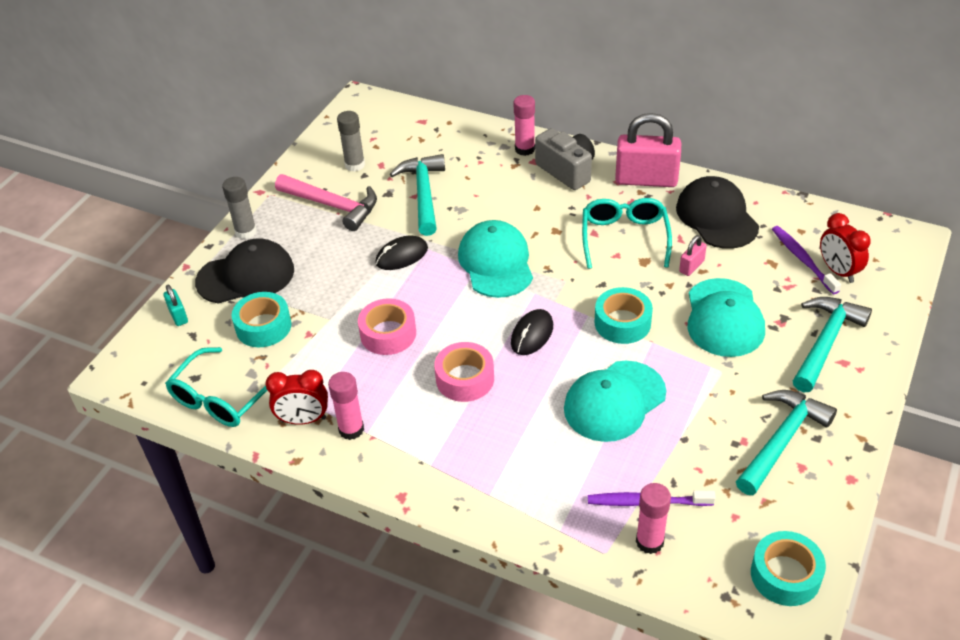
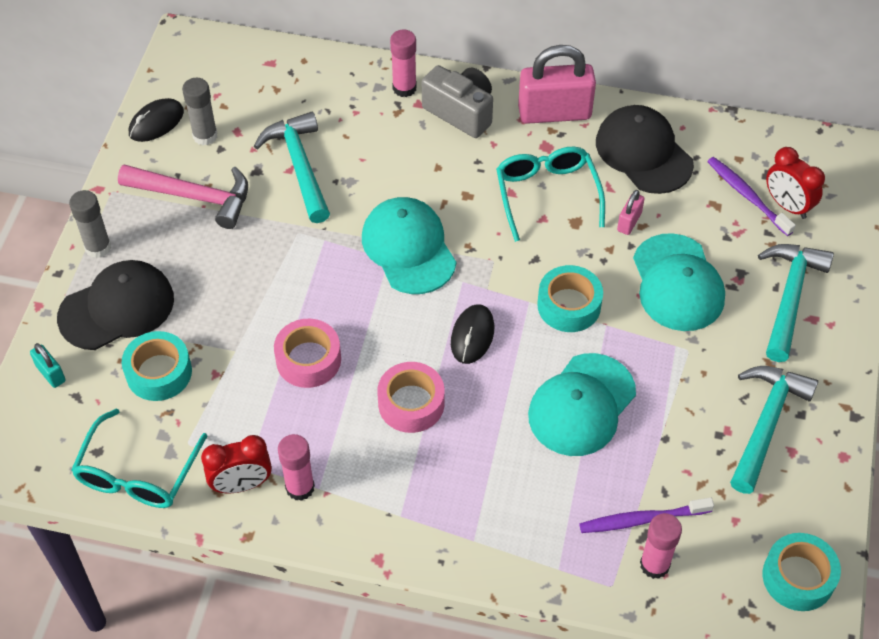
camera: 15 degrees left, 10 degrees up
black mouse [375,236,428,270] -> black mouse moved to [129,98,184,142]

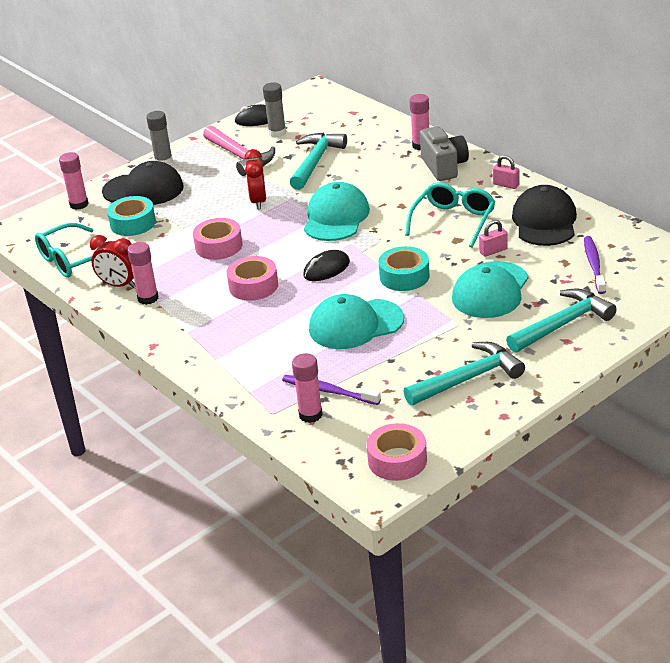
camera: 40 degrees right, 20 degrees down
turquoise padlock [30,343,66,388] -> pink glue stick [59,152,88,210]
pink padlock [518,45,596,124] -> pink padlock [493,155,520,189], size x0.46
turquoise tape [763,533,841,611] -> pink tape [367,423,427,481]
red clock [766,147,825,219] -> red clock moved to [244,149,266,210]

